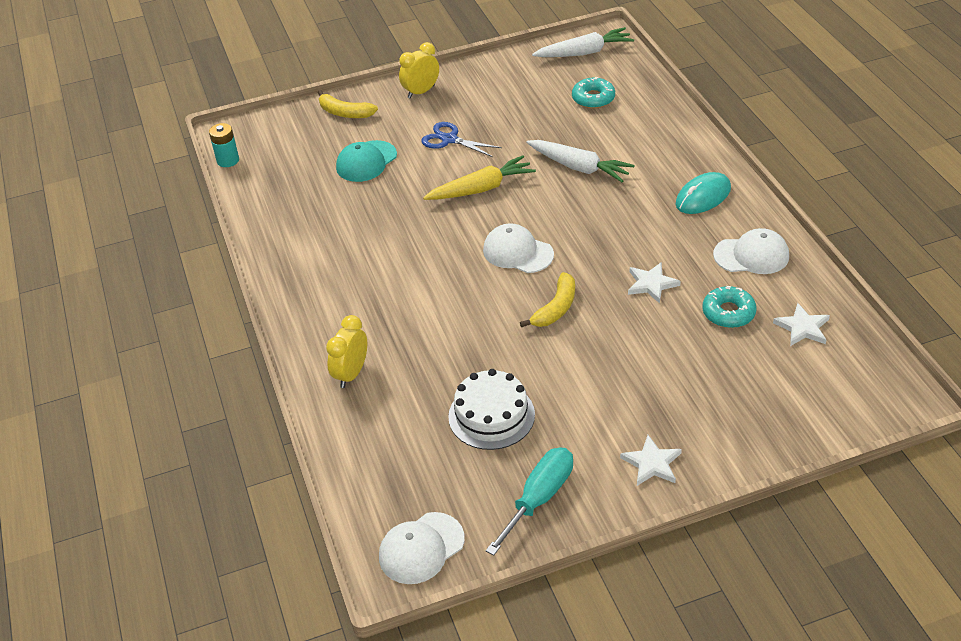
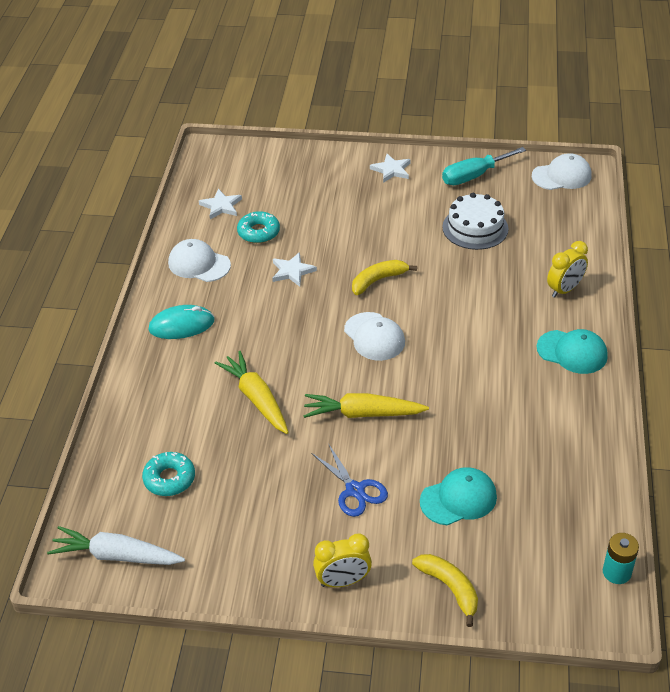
camera: 155 degrees left, 0 degrees up
white carrot [526,140,635,182] -> yellow carrot [215,351,289,434]
none -> turquoise cap [537,329,608,374]

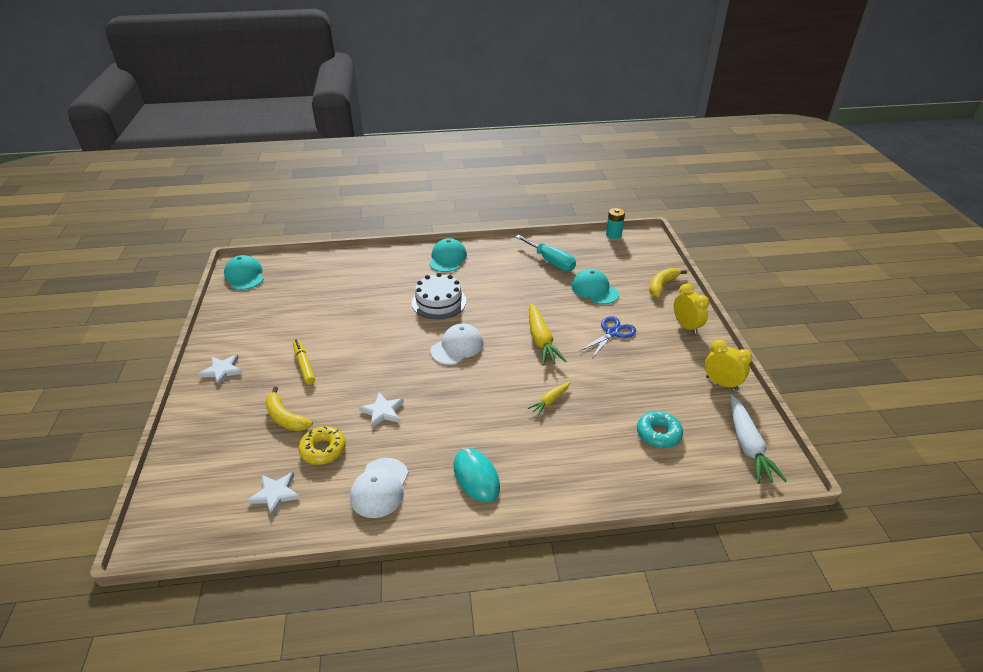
camera: 105 degrees left, 5 degrees down
yellow carrot [215,351,289,434] -> yellow carrot [528,382,571,416], size x0.55
turquoise donut [237,211,280,243] -> yellow donut [298,426,346,465]
yellow banana [352,260,417,295] -> yellow banana moved to [265,387,313,431]
turquoise screwdriver [442,147,526,185] -> turquoise screwdriver moved to [515,235,576,271]
white cake [442,193,509,250] -> white cake moved to [412,273,466,319]
white cap [532,153,592,190] -> turquoise cap [224,255,264,290]
yellow clock [547,241,588,298] -> yellow clock moved to [705,340,752,390]
none -> yellow marker [293,339,315,385]

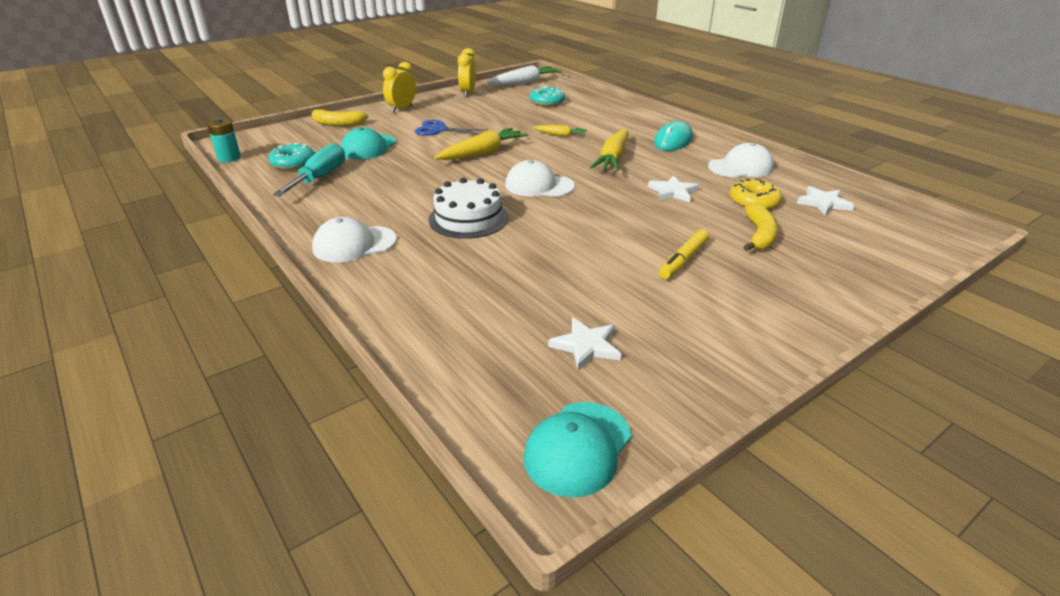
camera: 120 degrees left, 5 degrees down
white star [198,354,243,386] -> white star moved to [548,318,621,370]
turquoise cap [429,238,467,272] -> white cap [312,217,397,262]
none -> turquoise donut [268,143,315,170]
none -> yellow carrot [590,129,629,172]

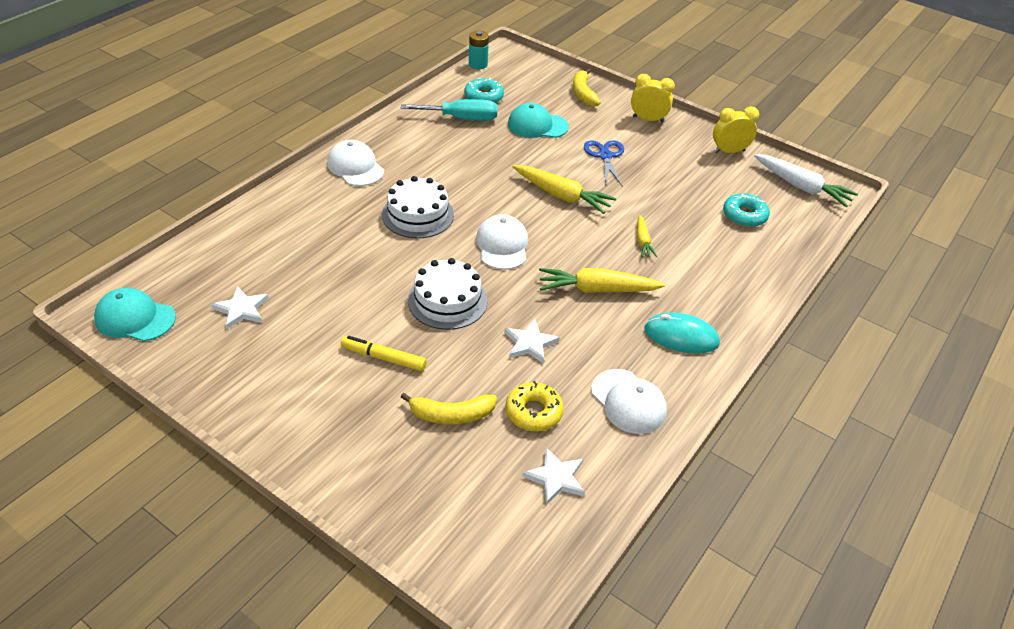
camera: 70 degrees right, 10 degrees up
none -> white cake [408,258,487,330]

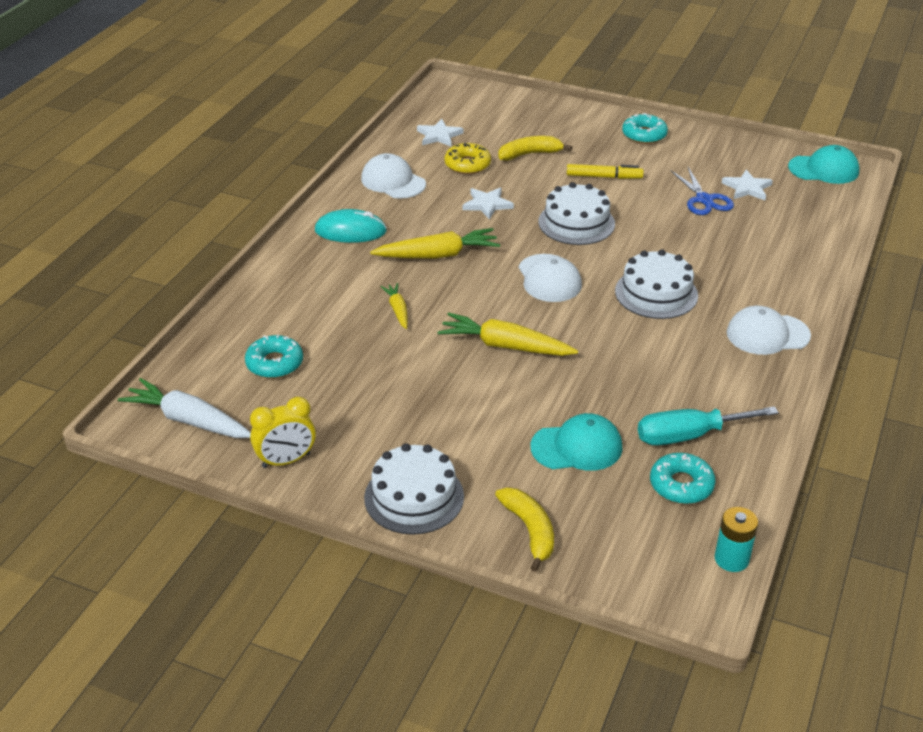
camera: 170 degrees right, 5 degrees down
white cap [327,140,384,186] -> white cap turned 135 degrees clockwise [727,306,811,355]
blue scissors [584,141,624,187] -> blue scissors moved to [671,167,734,215]
yellow clock [631,74,675,123] -> white cake [364,443,464,535]
none -> turquoise donut [622,113,668,144]

